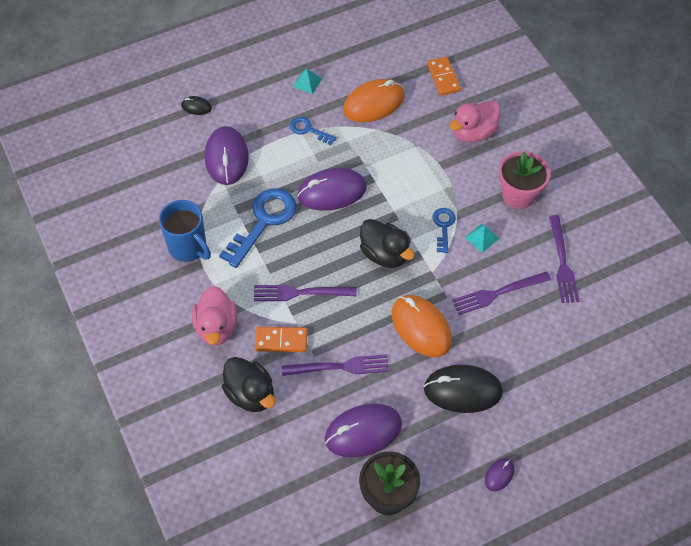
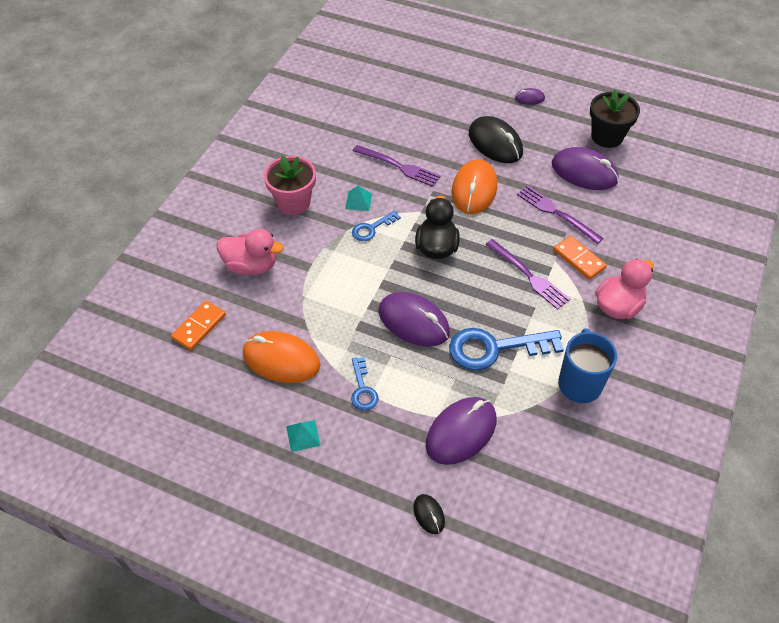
camera: 130 degrees left, 5 degrees down
black duck [222,357,275,412] -> none
purple fork [549,215,579,303] -> none

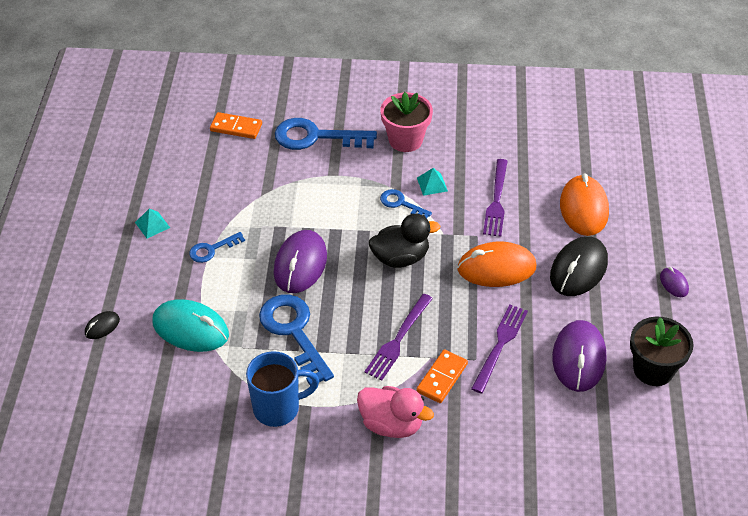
camera: 70 degrees right, 5 degrees down
pink duck [217,229,284,275] -> blue key [275,118,377,150]
orange mouse [243,331,320,383] -> orange mouse moved to [560,173,609,236]
purple mouse [426,397,497,465] -> turquoise mouse [152,299,229,352]

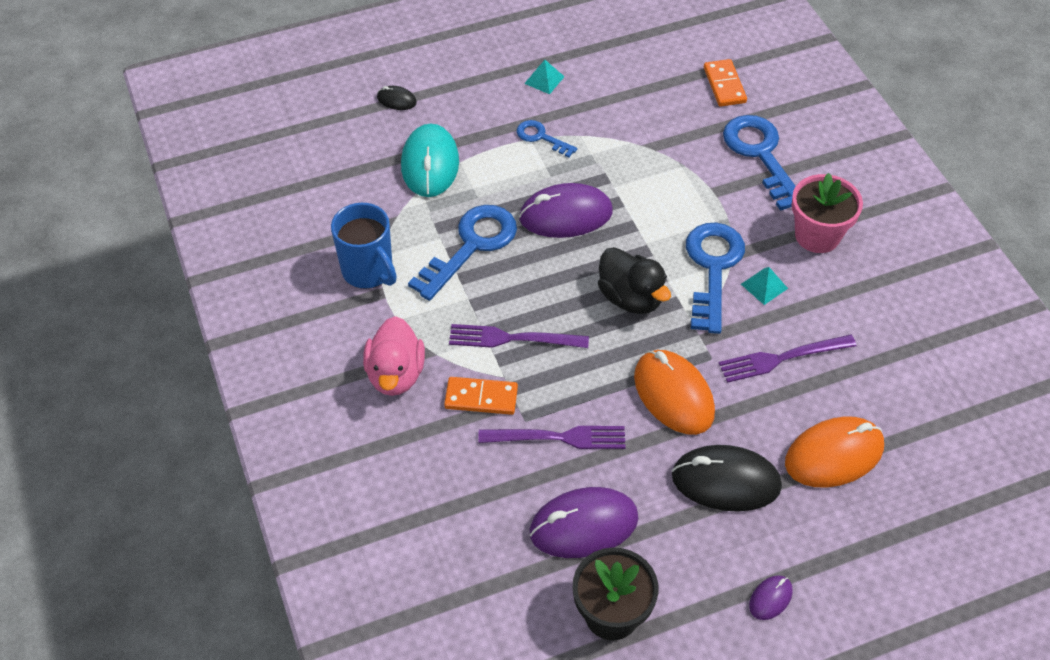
camera: 65 degrees right, 5 degrees up
blue key [380,189,432,218] -> blue key [686,223,745,334], size x1.91

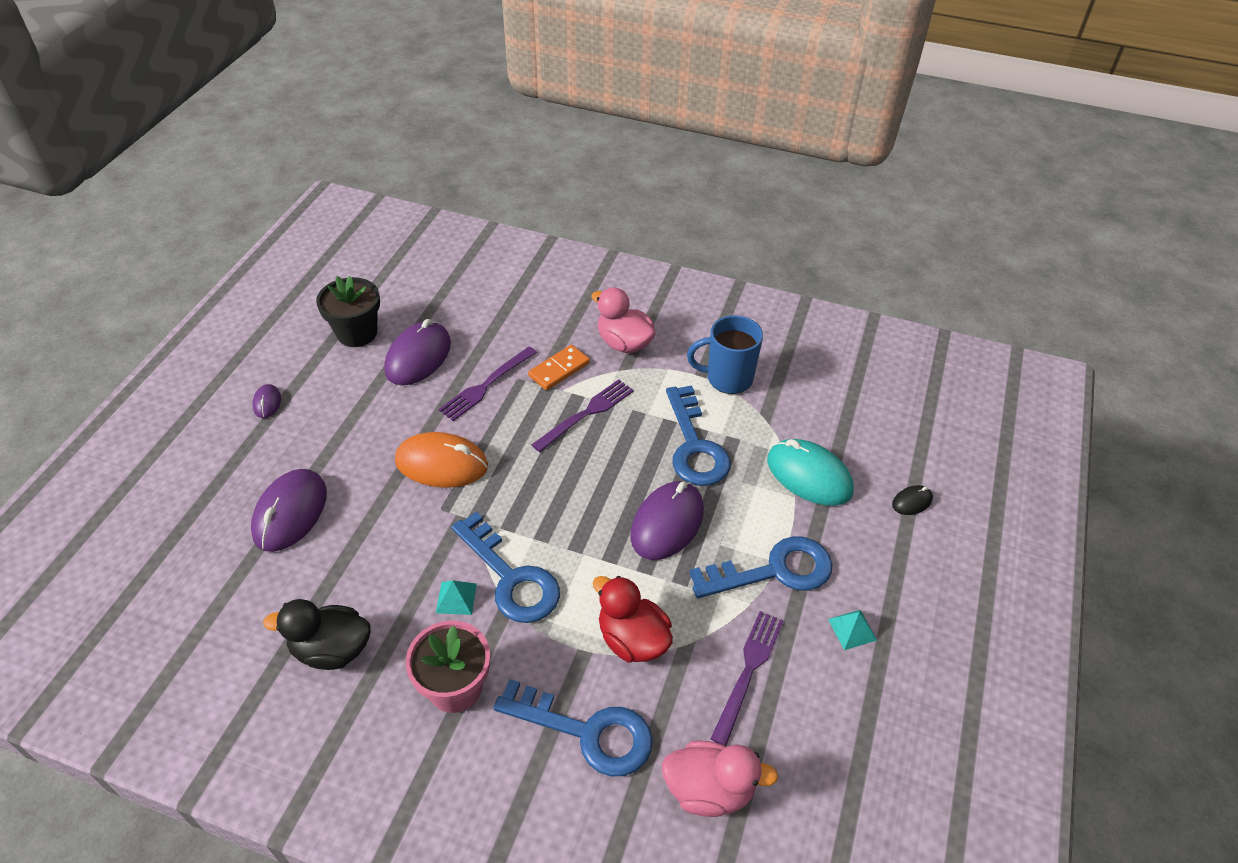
camera: 130 degrees right, 5 degrees down
blue key [517,120,577,158] -> blue key [689,536,832,598], size x1.91
black duck [598,247,671,314] -> black duck moved to [263,599,371,670]
black mouse [672,445,782,512] -> none
orange domino [704,59,747,107] -> pink duck [662,741,778,817]
purple fork [719,334,857,383] -> purple fork moved to [711,611,783,746]
orange mouse [785,416,884,488] -> purple mouse [251,469,327,552]
none -> red duck [593,576,673,662]

